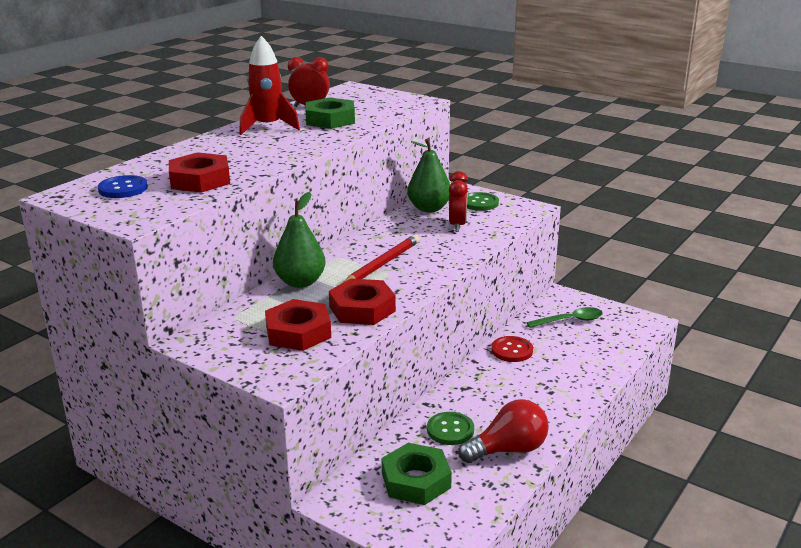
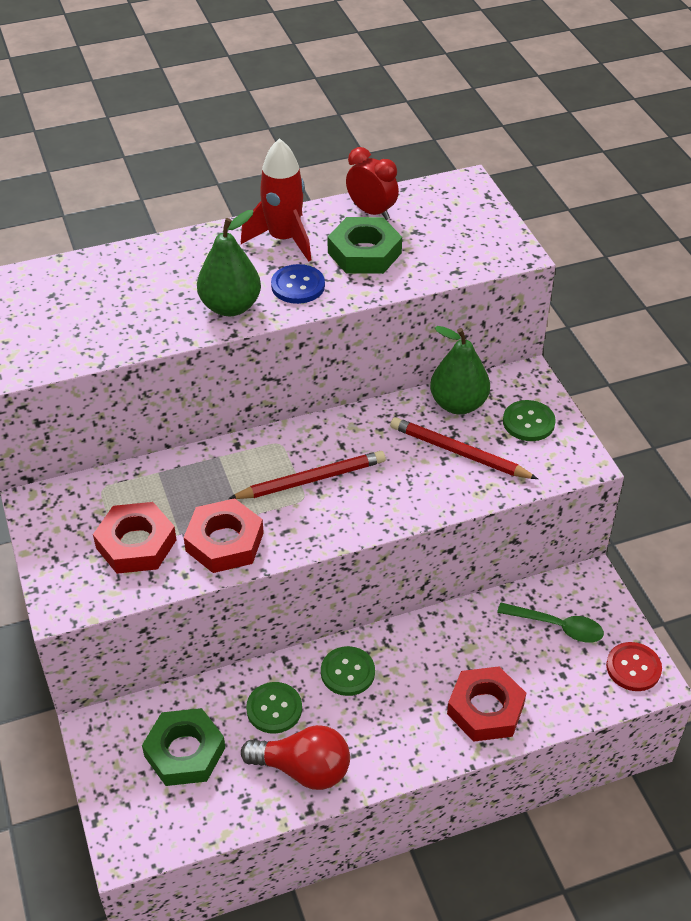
camera: 35 degrees right, 20 degrees up
blue button [98,175,148,198] -> blue button moved to [271,264,325,304]
red nut [169,152,230,193] -> red nut moved to [447,666,526,742]
green pear [273,192,326,288] -> green pear moved to [197,210,261,316]
red clock [449,171,468,232] -> red pencil [390,417,538,479]
red button [491,336,533,362] -> red button moved to [606,642,662,691]
none -> green button [321,646,375,696]

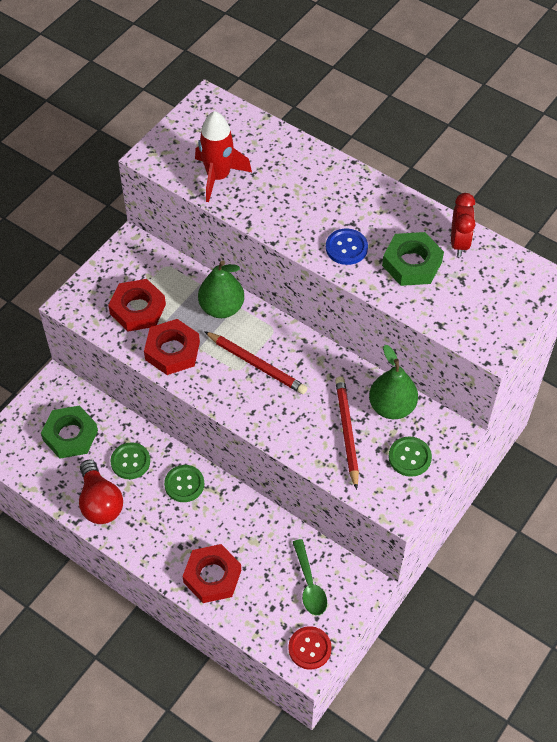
camera: 55 degrees right, 10 degrees up
green pear [197,210,261,316] -> green pear moved to [198,261,244,318]
red rocket [241,138,311,262] -> red rocket moved to [195,111,252,202]

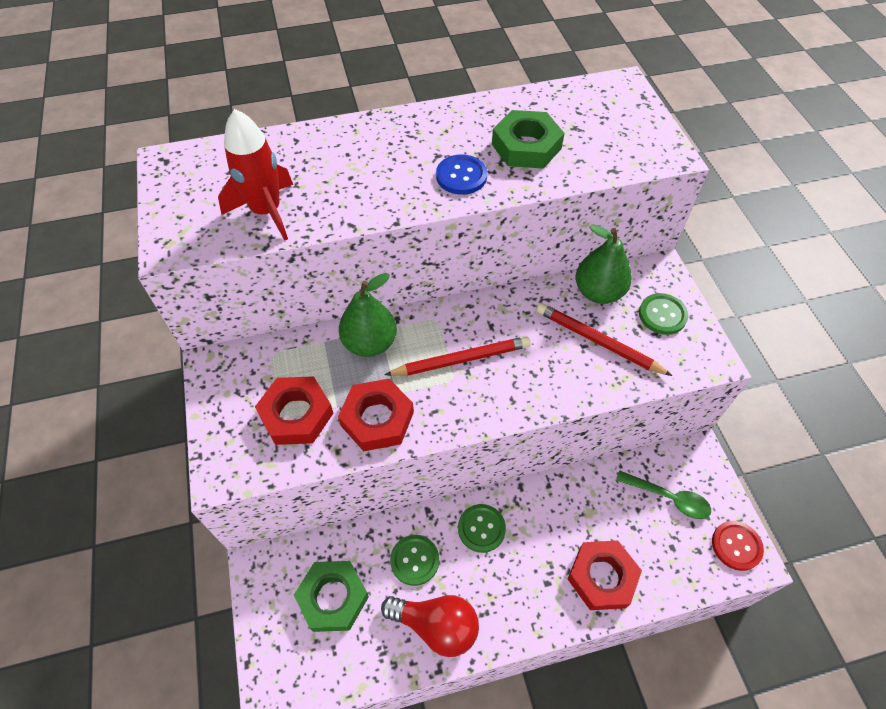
camera: 50 degrees left, 0 degrees up
red clock [451,193,475,257] -> none

